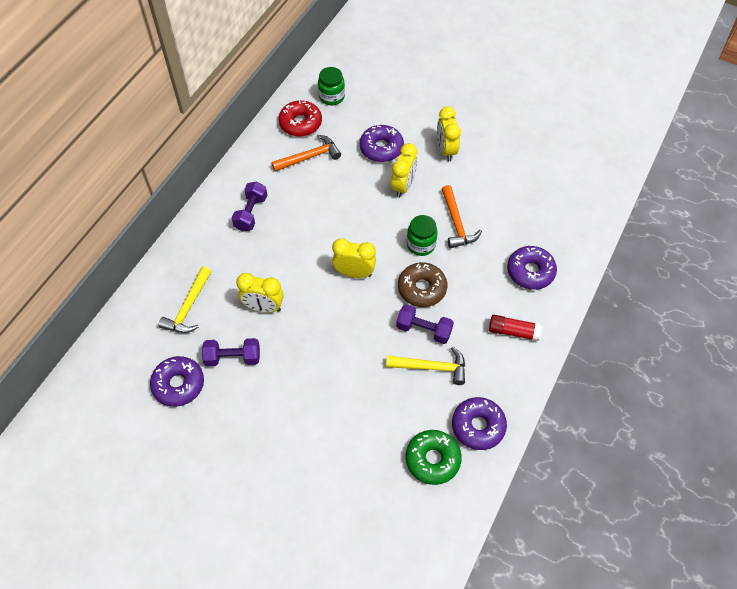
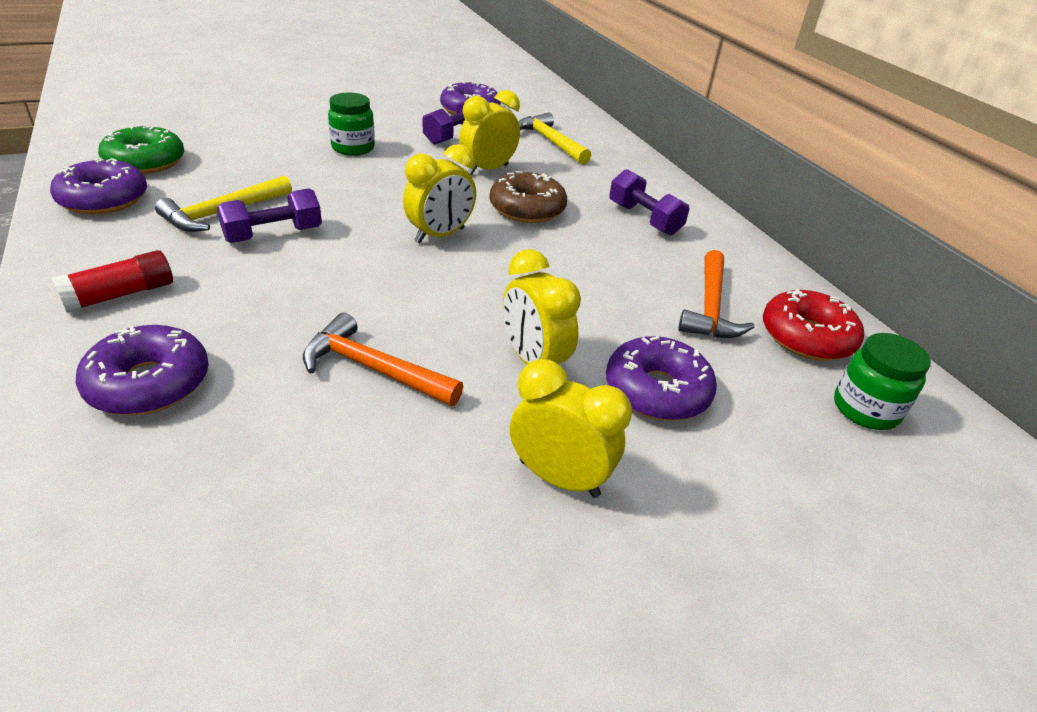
camera: 125 degrees right, 20 degrees down
brown donut [398,262,447,307] -> brown donut moved to [489,171,567,223]
green jar [407,215,438,256] -> green jar moved to [328,92,375,156]

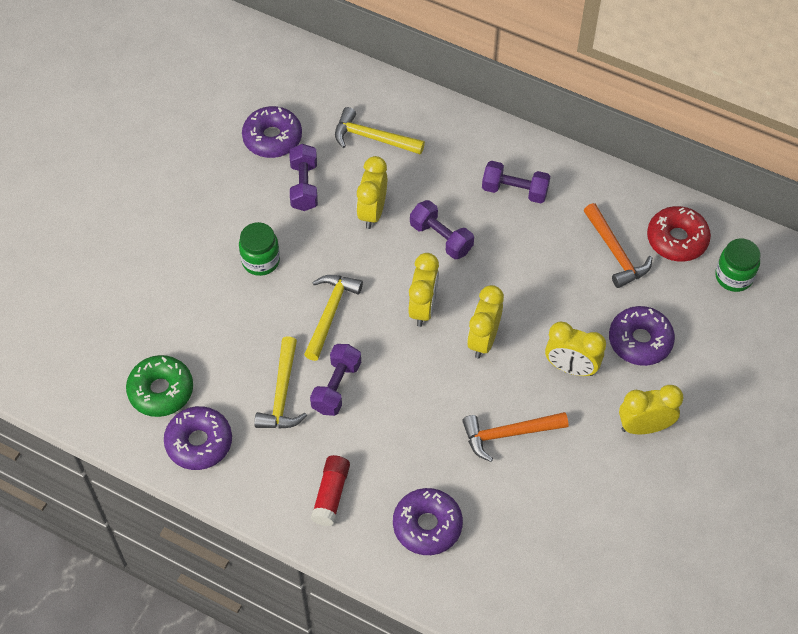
camera: 35 degrees left, 20 degrees up
brown donut [489,171,567,223] -> purple dumbbell [410,200,474,259]
none -> yellow hammer [304,275,363,361]
none -> yellow clock [467,285,504,359]

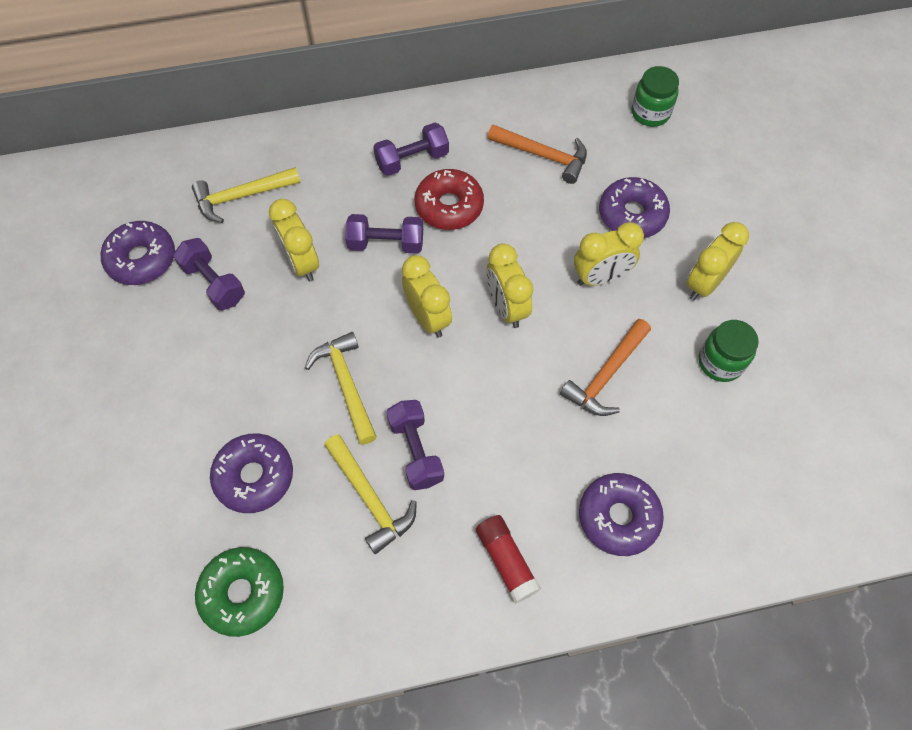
camera: 40 degrees left, 5 degrees up
purple donut [164,406,232,470] -> purple donut moved to [210,434,293,513]
green jar [239,222,280,276] -> green jar moved to [699,320,759,382]
red donut [647,206,711,262] -> red donut moved to [415,169,484,230]

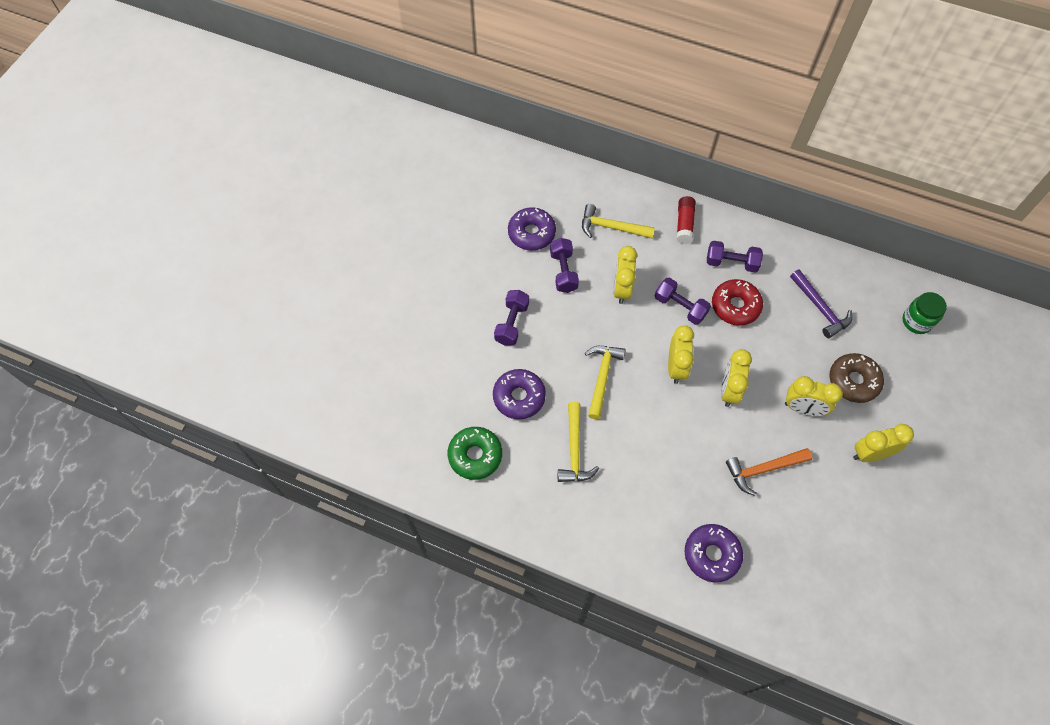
camera: 35 degrees right, 0 degrees up
purple dumbbell [386,400,444,490] -> purple dumbbell moved to [494,290,529,345]
red glue stick [476,515,541,603] -> red glue stick moved to [676,196,696,244]
orange hammer [487,124,587,184] -> purple hammer [790,269,852,338]
purple donut [599,177,670,238] -> brown donut [829,353,884,403]
green jar [699,320,759,382] -> none

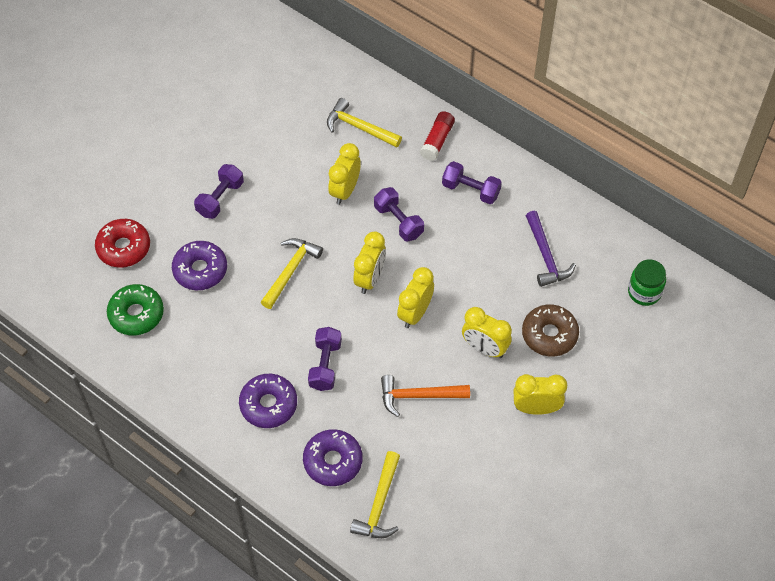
camera: 15 degrees right, 5 degrees down
purple donut [508,207,556,250] -> purple donut moved to [239,374,297,428]
purple dumbbell [550,238,579,293] -> purple dumbbell moved to [308,327,342,391]
yellow hammer [558,402,599,482] -> yellow hammer moved to [350,451,400,538]
red donut [712,279,763,326] -> red donut moved to [95,219,150,268]

